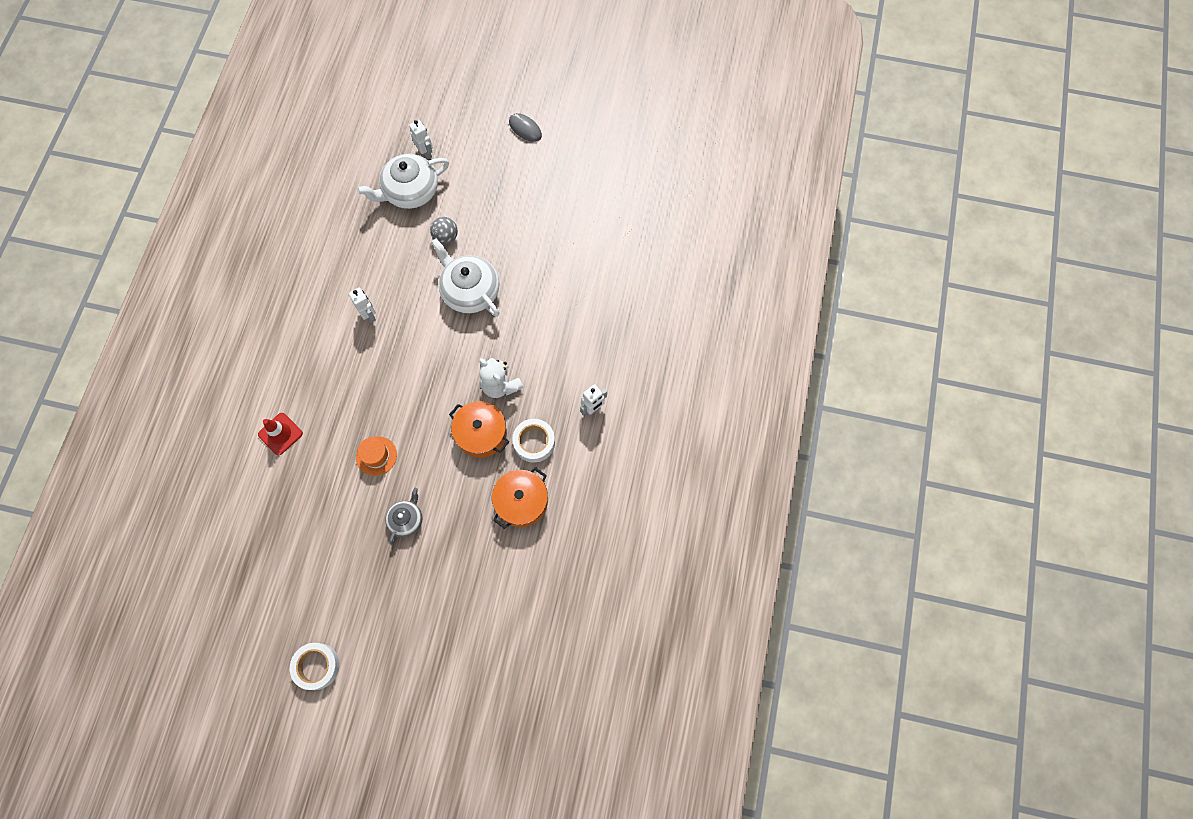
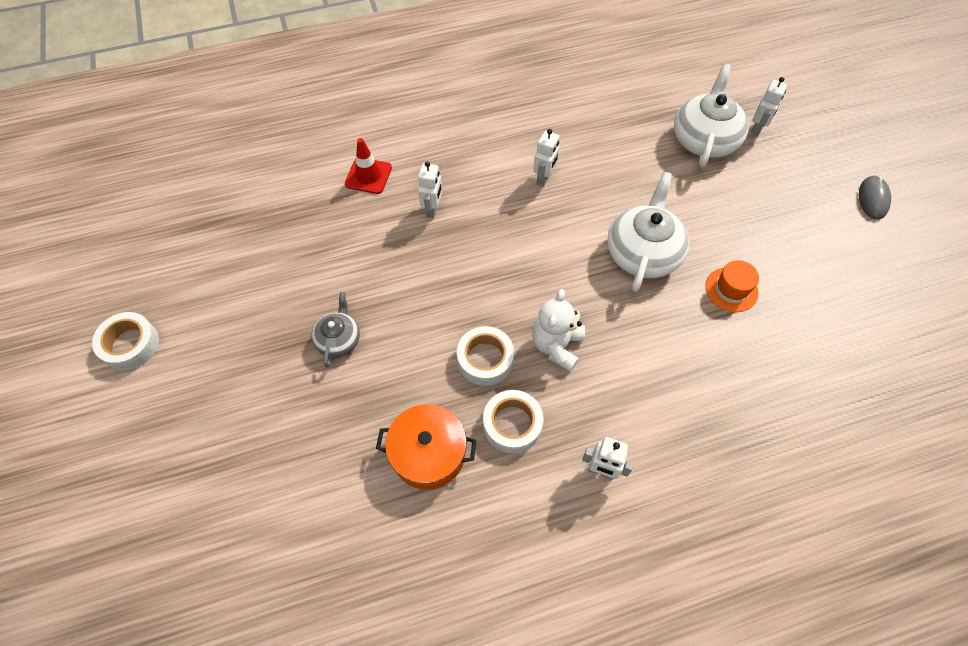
camera: 60 degrees right, 10 degrees down
orange hat [356,436,397,476] -> orange hat moved to [705,260,759,312]
white teapot [357,154,449,209] -> white teapot turned 75 degrees clockwise [674,64,749,167]
grey teapot [385,488,423,545] -> grey teapot turned 75 degrees counterclockwise [311,292,360,368]
grey ball [430,217,458,244] -> none
orange pot [449,401,509,458] -> white tape [457,326,514,386]
none -> white robot [418,161,442,219]

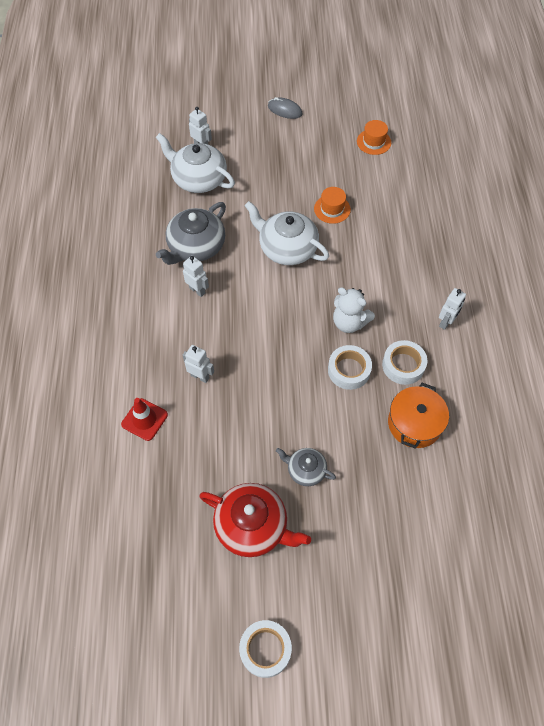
camera: 75 degrees left, 0 degrees up
none -> grey teapot [156,202,226,265]
none -> red teapot [199,483,311,557]
none -> orange hat [357,120,391,155]

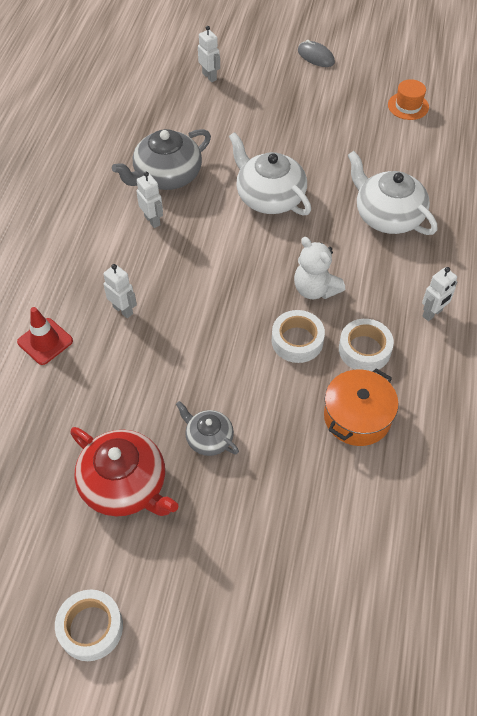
camera: 15 degrees right, 5 degrees down
white teapot [156,133,235,193] -> white teapot moved to [348,151,437,235]
orange hat [314,187,351,224] -> none

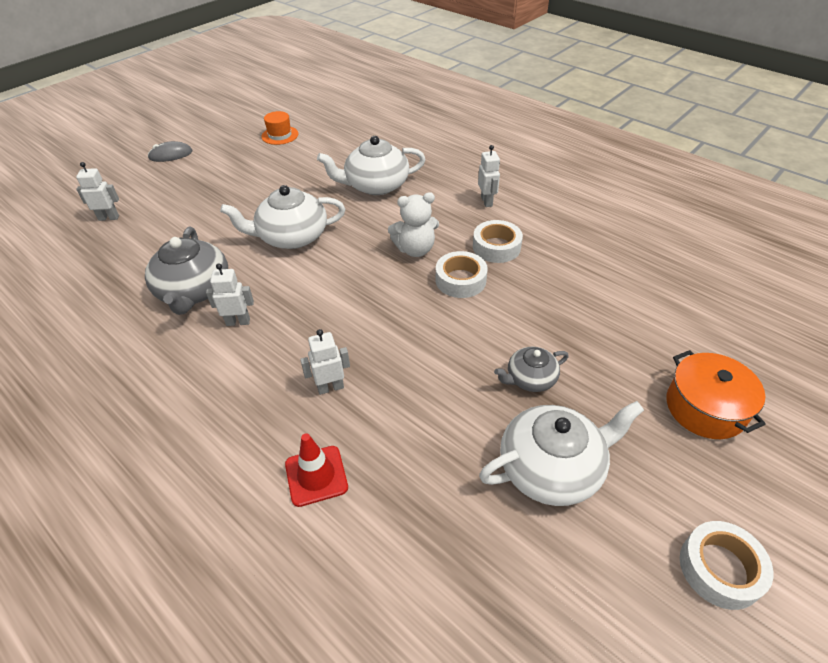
camera: 60 degrees left, 10 degrees down
red teapot [70,427,179,517] -> white teapot [479,401,644,506]
orange pot [324,368,398,446] -> orange pot moved to [666,350,766,439]

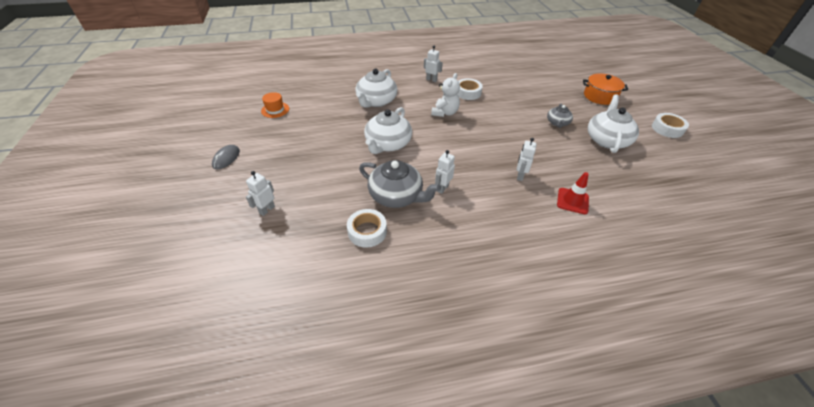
camera: 55 degrees left, 0 degrees up
white tape [436,251,488,298] -> white tape moved to [347,209,387,248]

